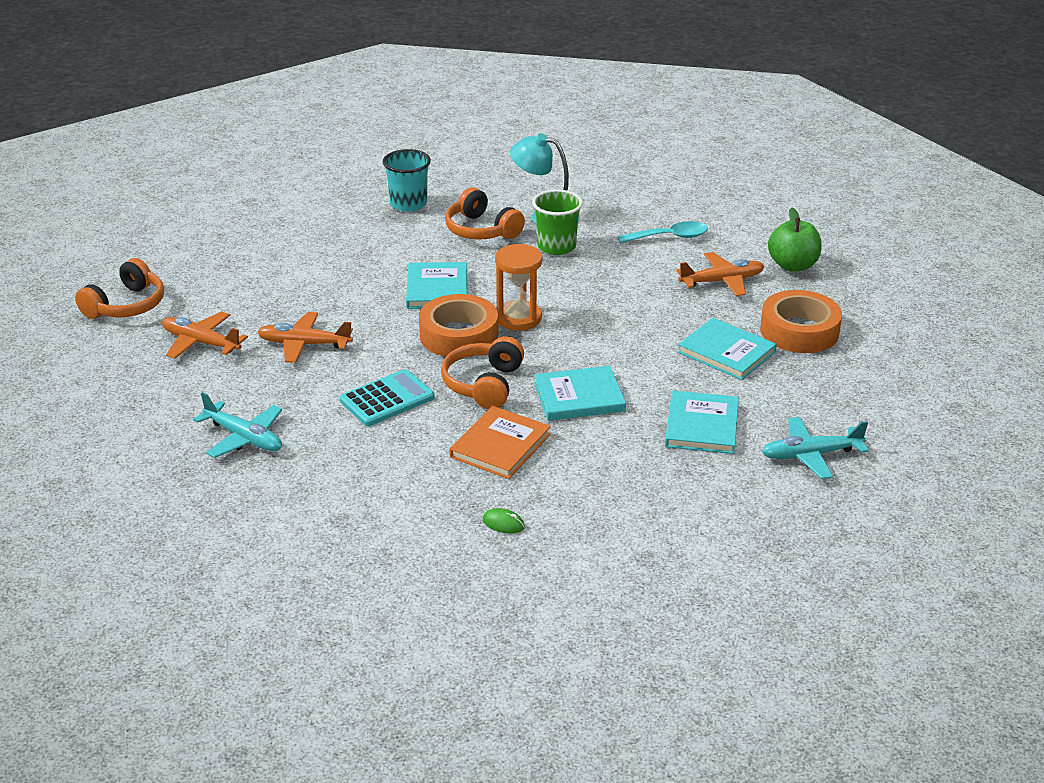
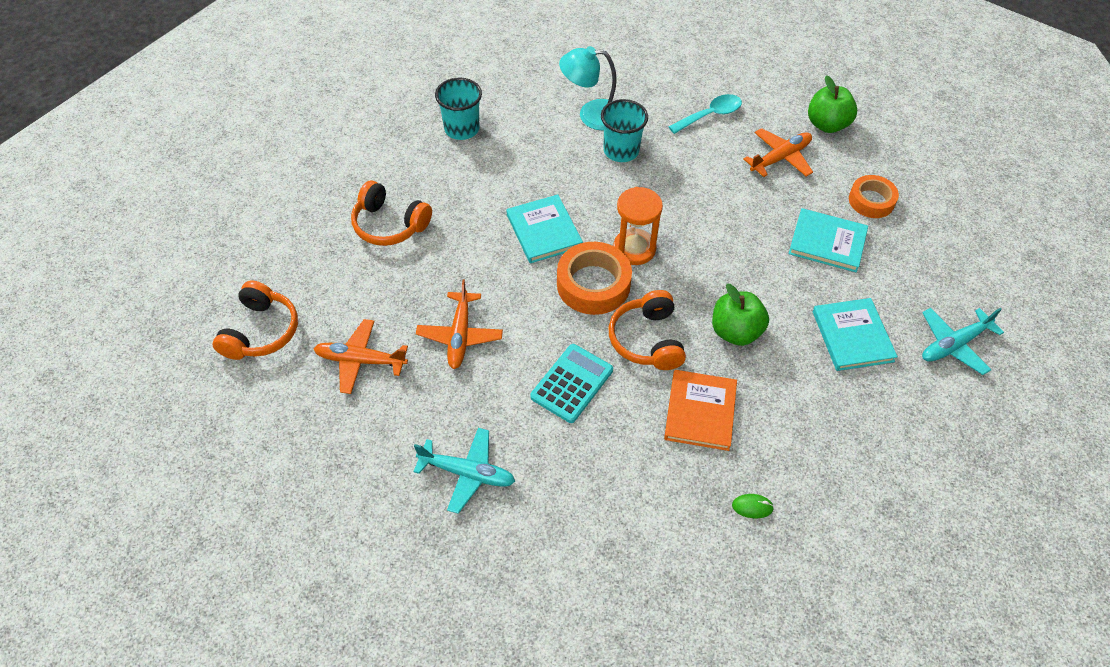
camera: 20 degrees left, 20 degrees up
orange plane [257,312,353,363] -> orange plane turned 75 degrees counterclockwise [416,280,503,369]
orange headphones [445,187,525,240] -> orange headphones moved to [351,180,432,246]
green cup [532,189,583,255] -> turquoise cup [601,99,648,162]
turquoise book [534,366,626,421] -> green apple [712,284,769,346]
orange tape [760,290,842,353] -> orange tape [849,175,899,218], size x0.66

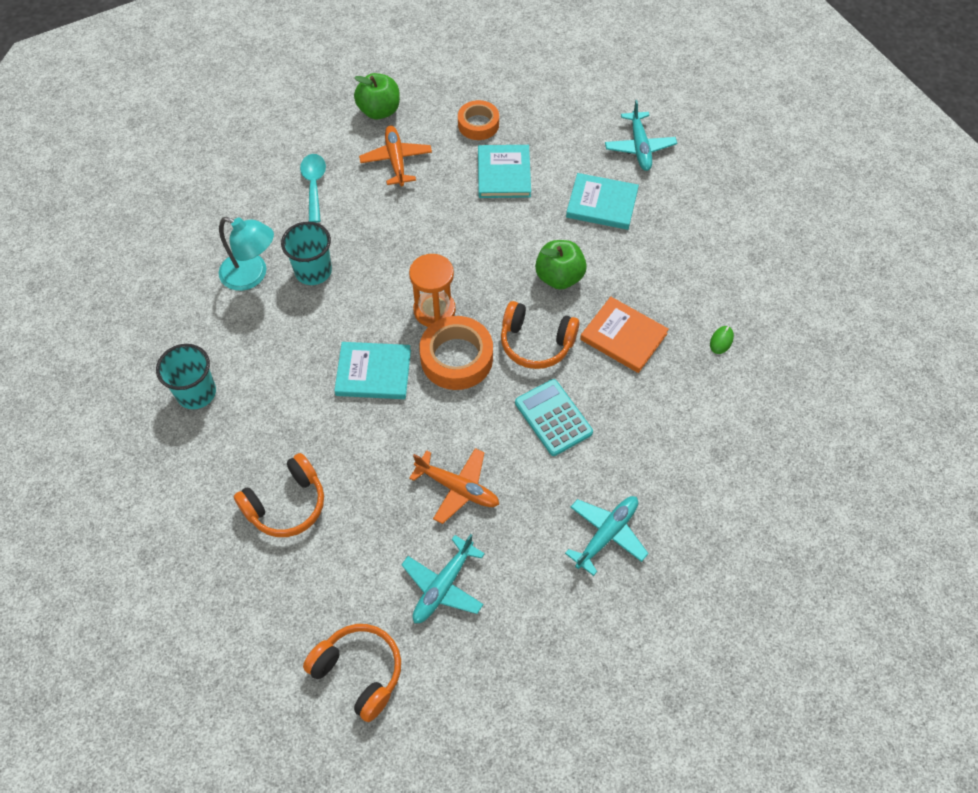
camera: 65 degrees left, 5 degrees up
orange plane [314,319,408,394] -> turquoise plane [401,534,485,623]
turquoise lamp [559,46,617,131] -> turquoise lamp turned 90 degrees counterclockwise [219,217,274,291]
turquoise book [789,208,868,272] -> turquoise book turned 45 degrees counterclockwise [478,145,531,198]

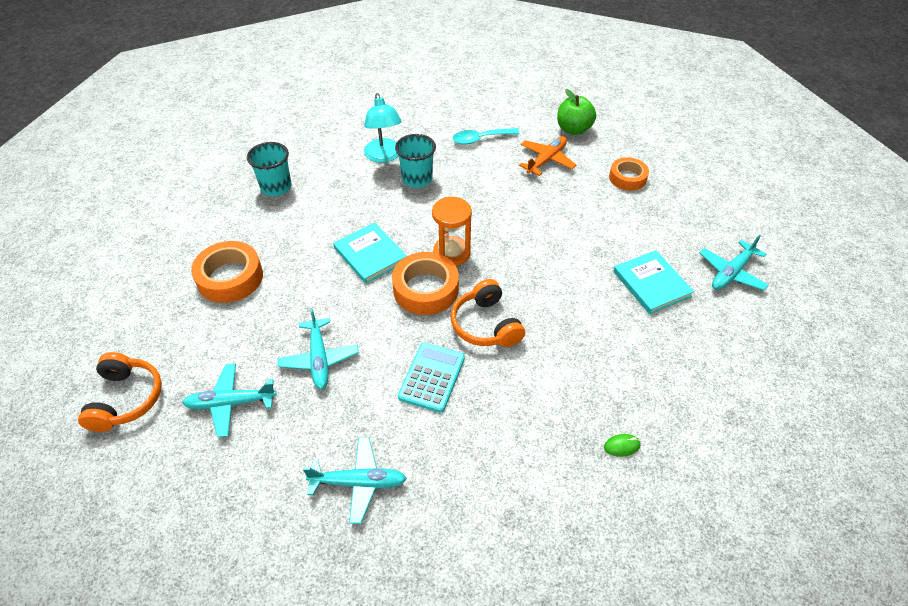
camera: 50 degrees right, 10 degrees down
orange headphones [234,453,324,537] -> orange tape [191,241,263,303]
turquoise spoon [300,154,326,223] -> turquoise spoon turned 150 degrees counterclockwise [453,128,519,145]
orange plane [409,448,499,524] -> turquoise plane [277,308,359,390]
turquoise book [478,145,531,198] -> none
green apple [535,240,587,290] -> none
orange book [580,297,669,373] -> none

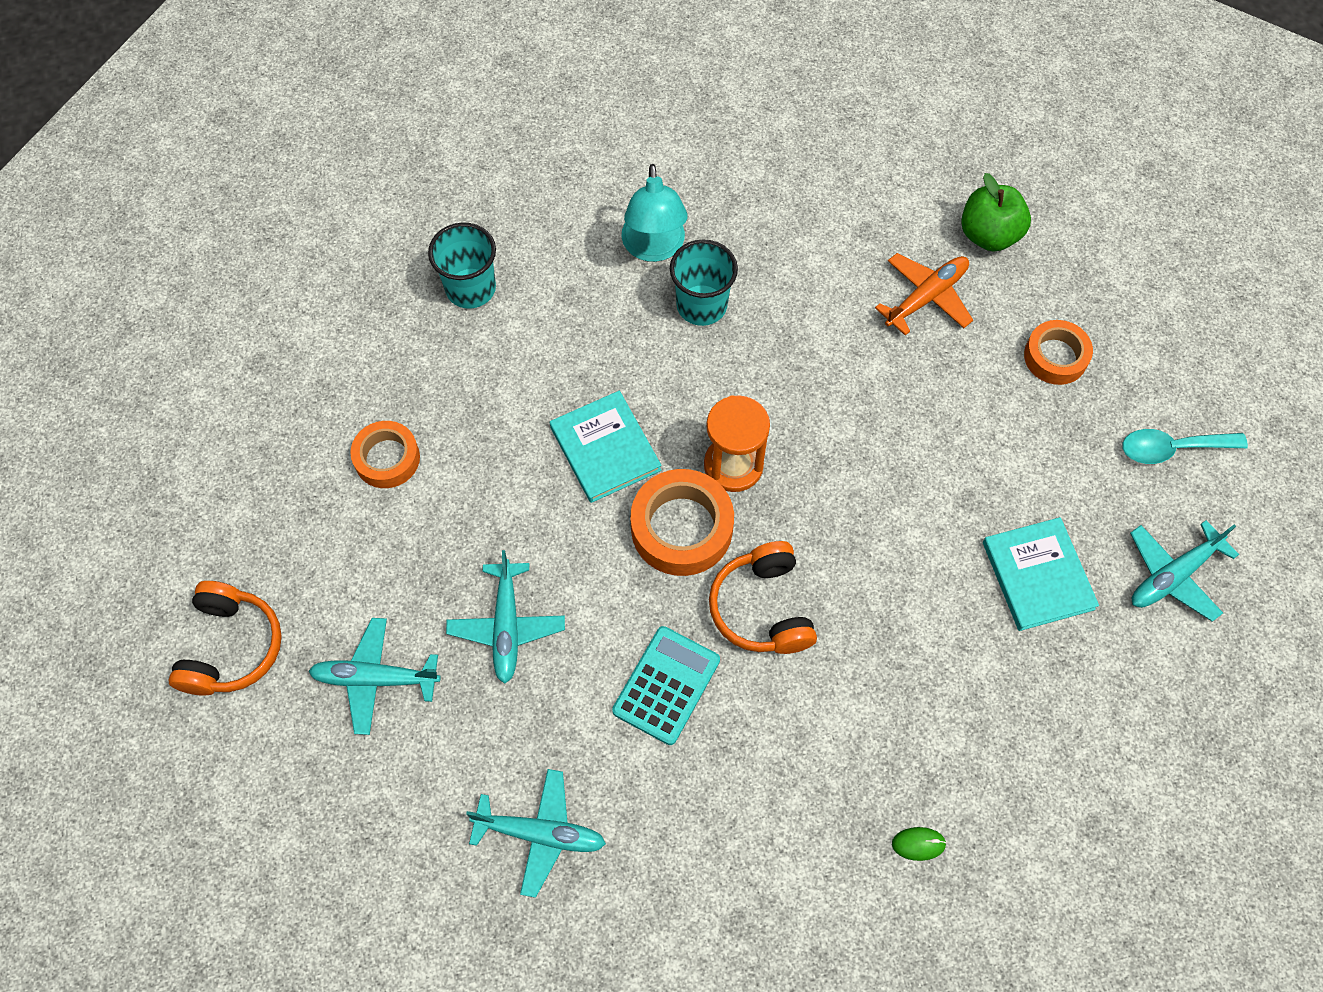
camera: 10 degrees right, 15 degrees up
orange tape [191,241,263,303] -> orange tape [350,421,420,488], size x0.66
turquoise spoon [453,128,519,145] -> turquoise spoon moved to [1122,429,1248,464]

